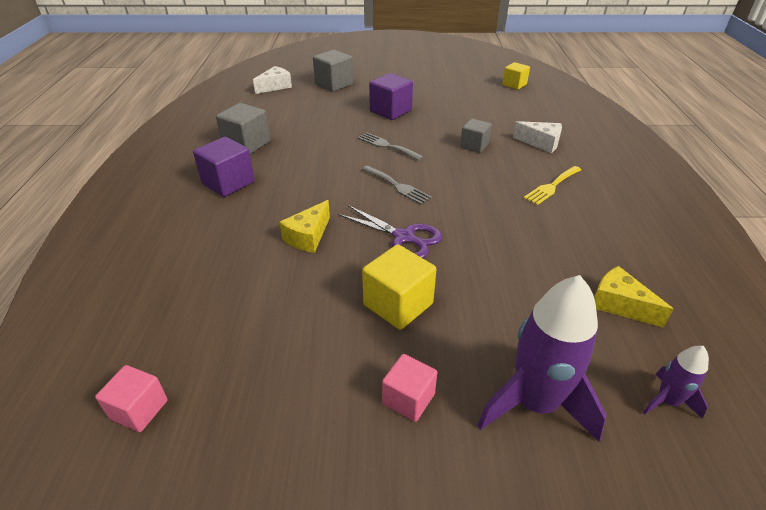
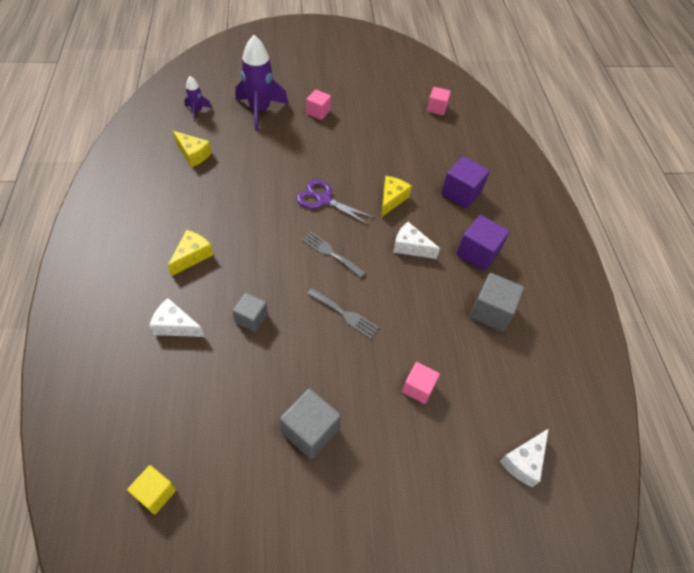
camera: 170 degrees right, 15 degrees up
grey cube [313,50,354,92] -> grey cube moved to [280,388,341,459]
yellow cube [362,244,436,330] -> none
purple cube [369,73,413,120] -> purple cube moved to [441,156,489,208]
yellow fork [524,166,581,205] -> yellow cheese [168,230,213,276]
none -> white cheese [393,222,440,259]
none -> pink cube [402,362,440,404]

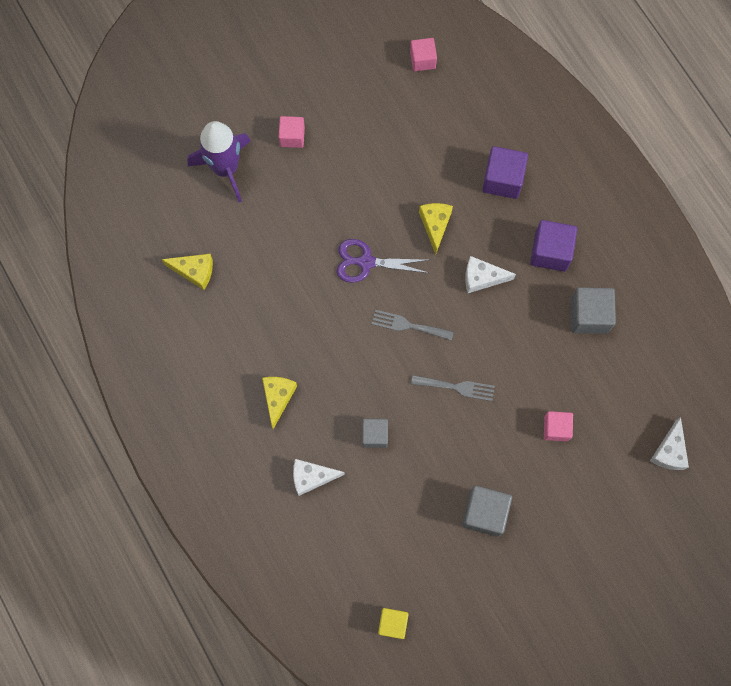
camera: 20 degrees left, 20 degrees up
purple rocket [184,76,212,122] -> none

